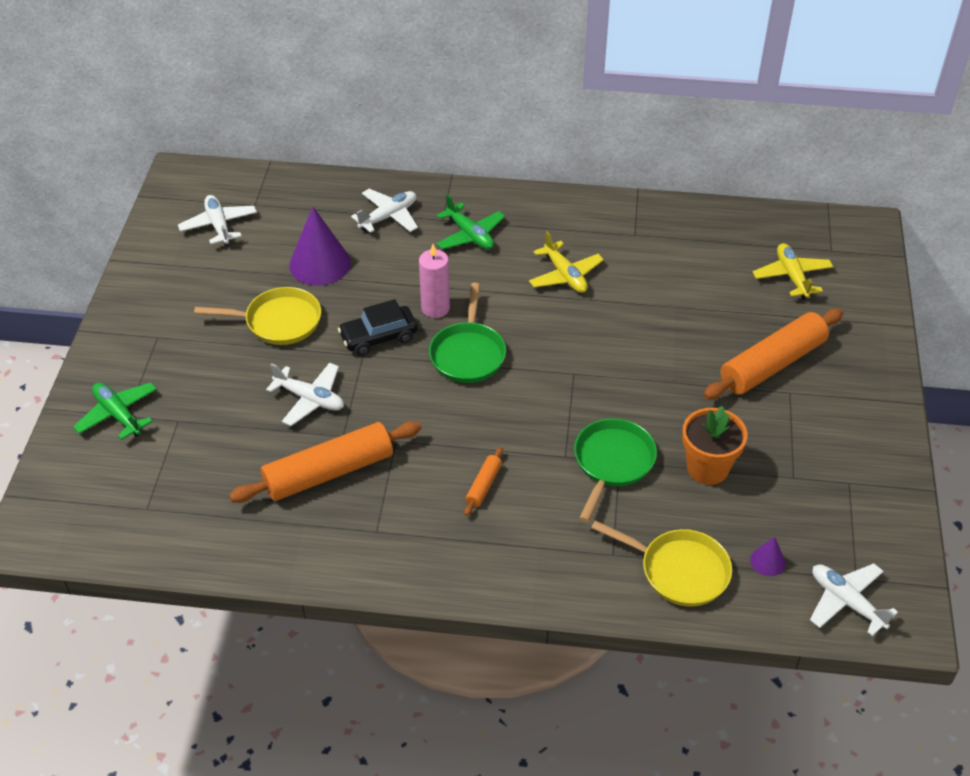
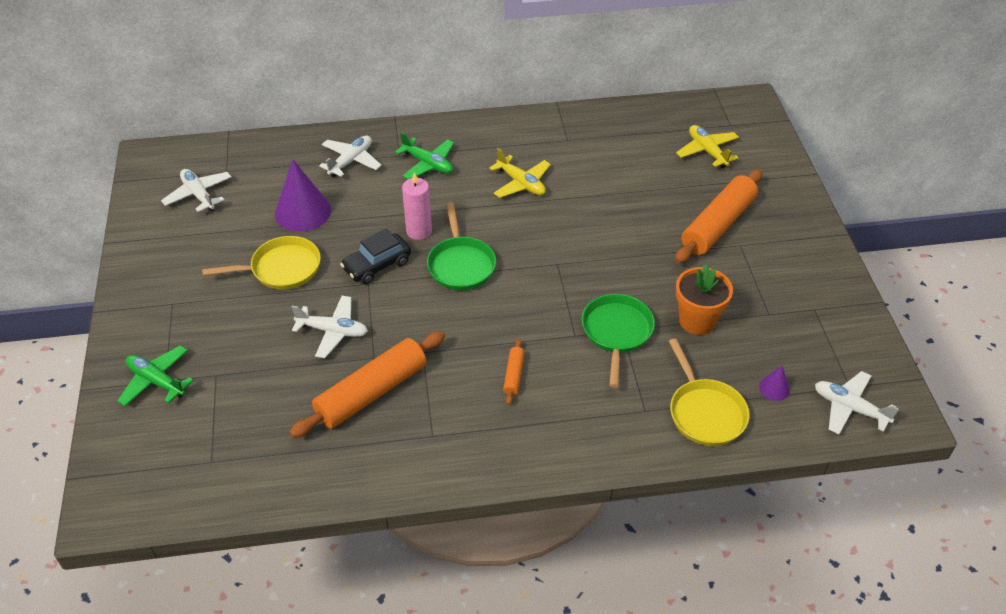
camera: 15 degrees left, 0 degrees up
yellow pan [591,520,732,607] -> yellow pan turned 60 degrees clockwise [669,339,750,446]

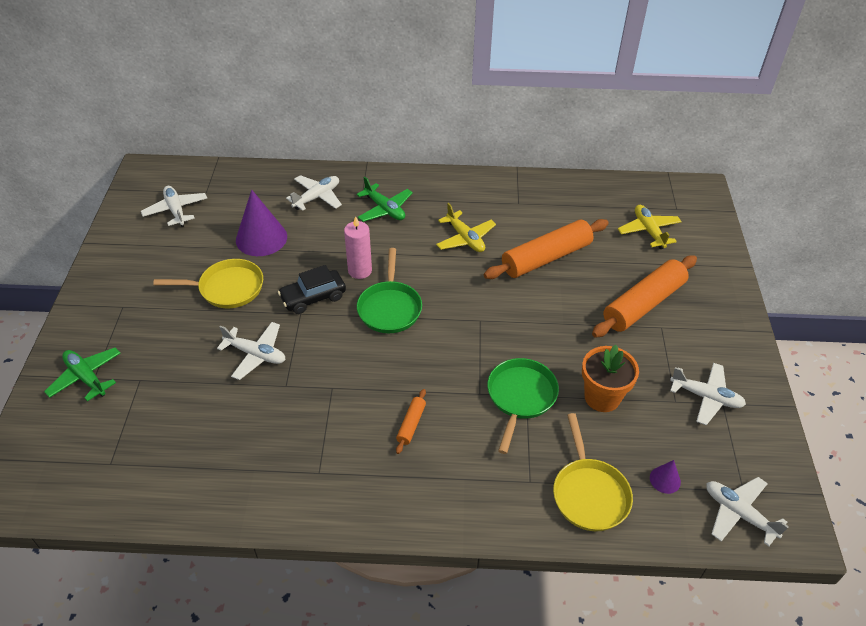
camera: 10 degrees right, 0 degrees up
orange rolling pin [289,331,445,438] -> orange rolling pin moved to [484,219,609,279]
none -> white plane [670,363,746,425]

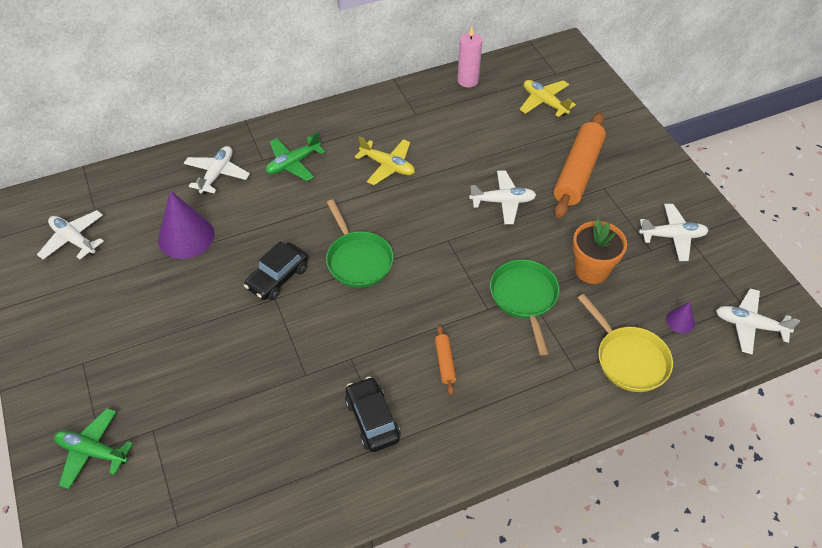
camera: 25 degrees left, 5 degrees up
yellow pan [153,259,263,308] -> none
white plane [217,322,285,380] -> white plane moved to [469,170,536,224]
pink candle [344,216,372,279] -> pink candle moved to [458,27,482,88]
green plane [357,177,413,222] -> green plane turned 120 degrees clockwise [266,132,325,181]
orange rolling pin [484,219,609,279] -> none
none -> black car [345,376,401,452]

